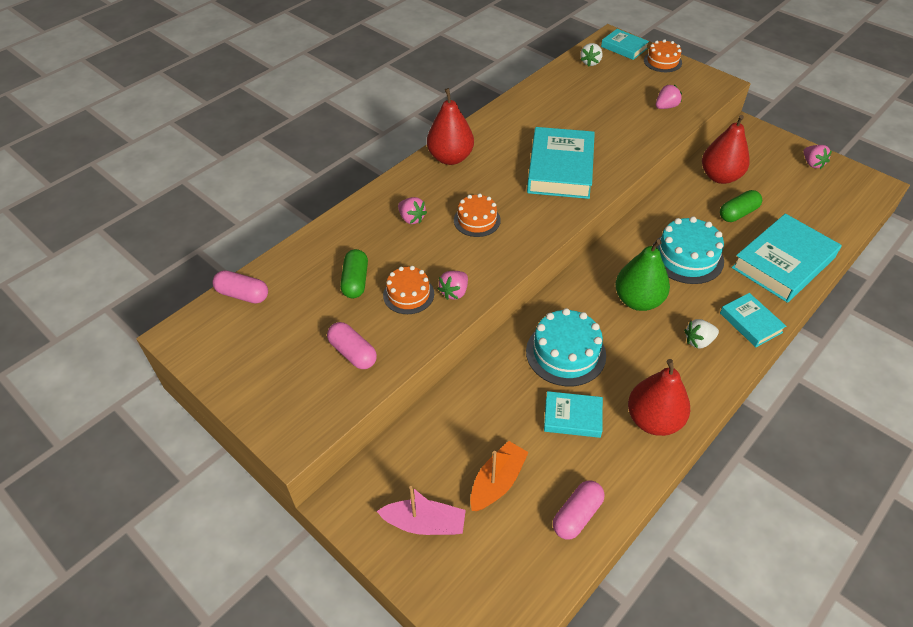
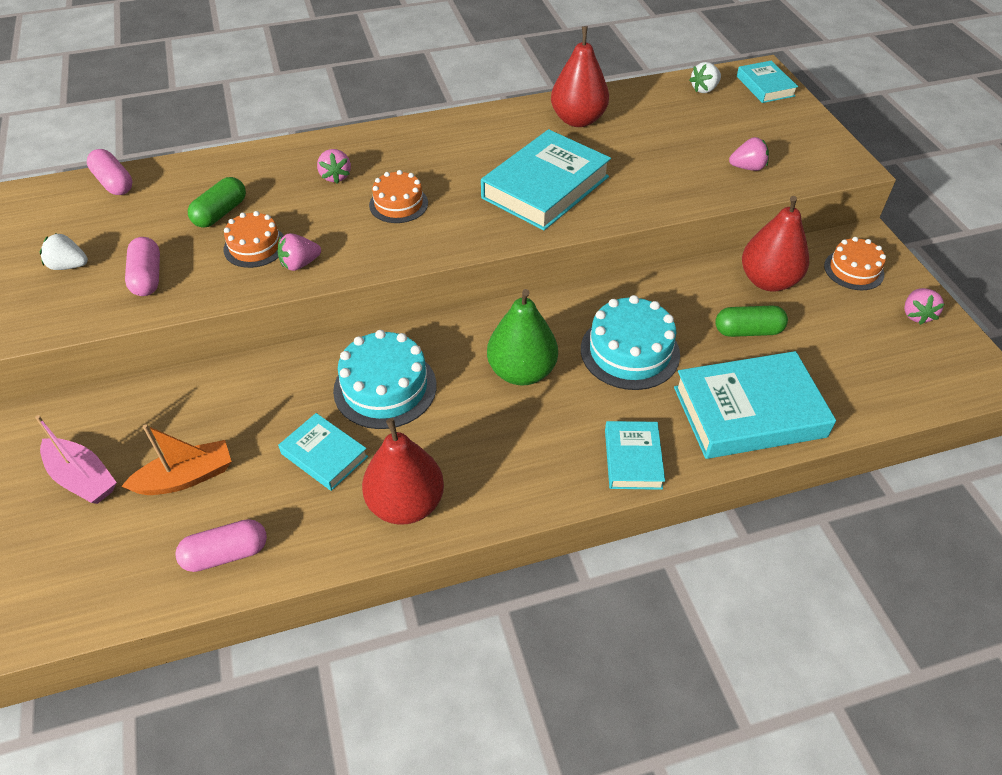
camera: 30 degrees right, 0 degrees up
red pear [427,88,474,165] -> red pear moved to [551,26,609,127]
orange cake [644,39,682,72] -> orange cake moved to [824,237,886,290]
white strawberry [684,319,719,349] -> white strawberry moved to [40,234,88,270]

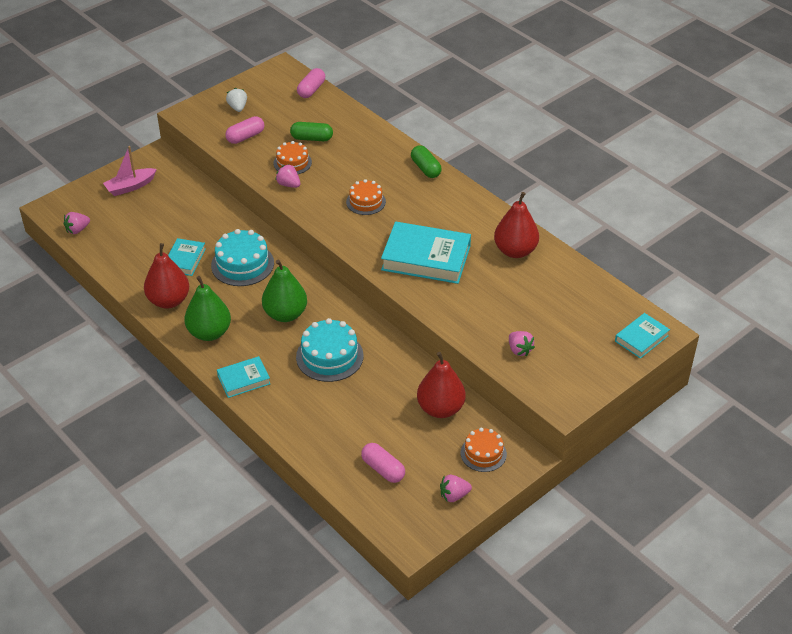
camera: 65 degrees right, 5 degrees down
pink boat [35,415,117,504] -> pink boat turned 45 degrees clockwise [103,146,157,196]
orange boat [121,424,232,495] -> none
pink capsule [175,519,267,572] -> pink capsule moved to [361,443,405,483]
pink strawberry [317,149,351,184] -> pink strawberry moved to [64,212,90,234]
turquoise book [674,351,836,459] -> none
white strawberry [689,62,721,93] -> none
green capsule [715,306,788,337] -> green capsule moved to [411,145,442,178]
none -> green pear [184,276,231,341]

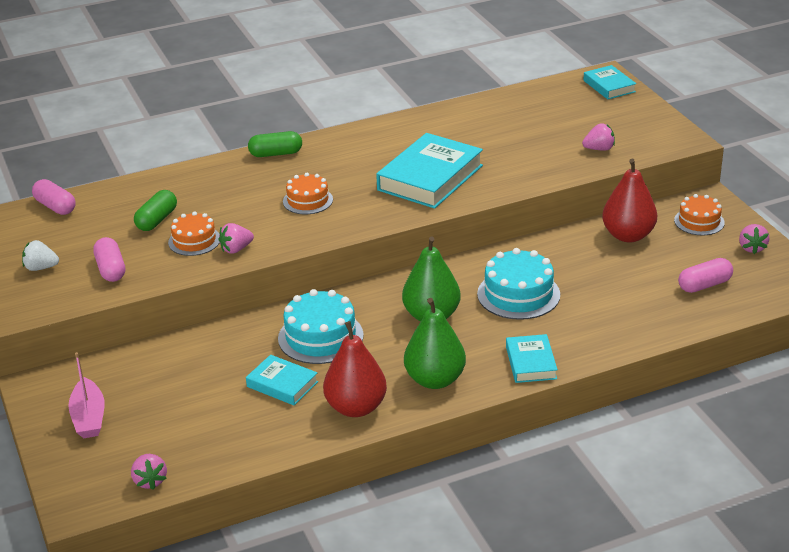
camera: 70 degrees left, 10 degrees down
red pear [494,192,539,258] -> none

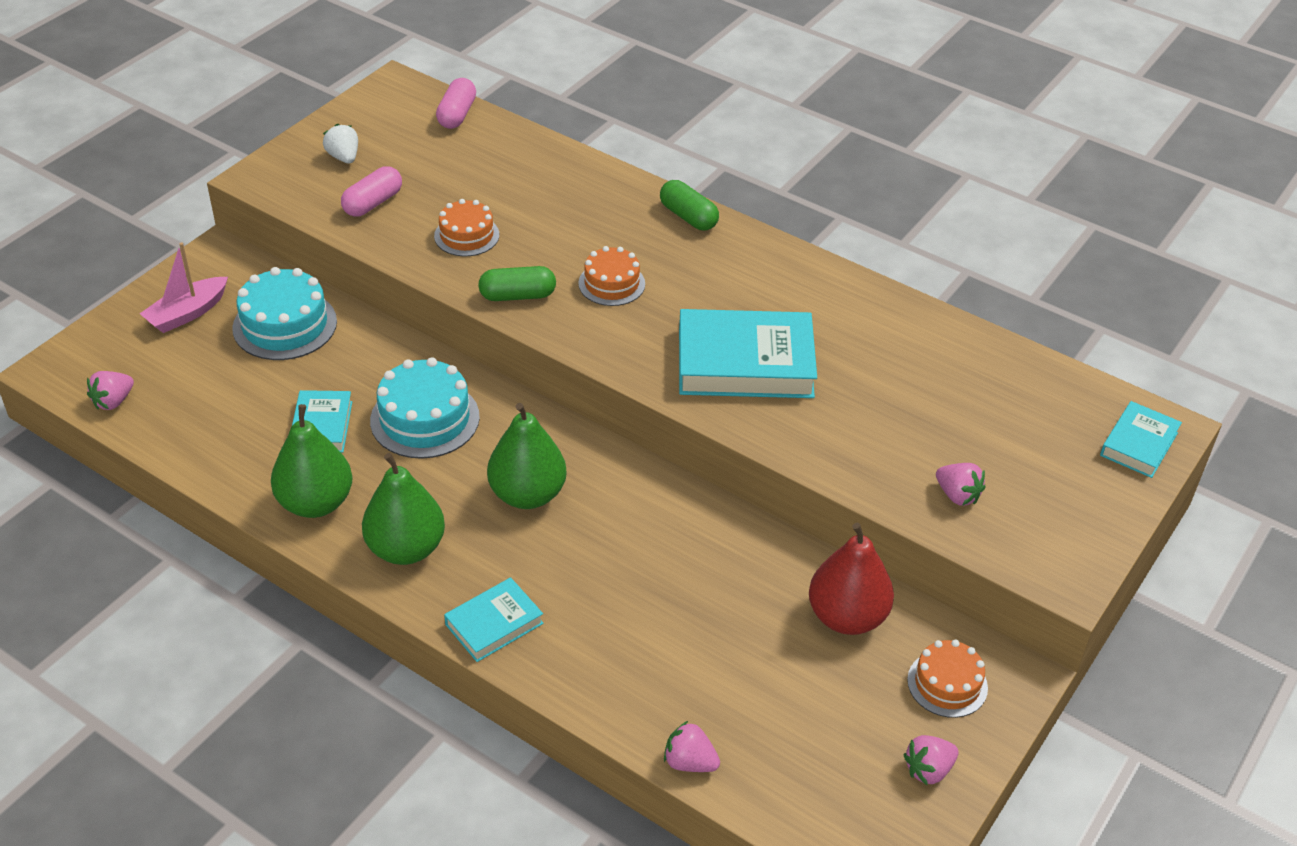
camera: 55 degrees right, 10 degrees up
green capsule [134,190,177,231] -> green capsule moved to [478,266,556,301]
pink strawberry [218,223,254,254] -> pink strawberry moved to [664,721,720,772]
red pear [323,321,387,417] -> green pear [271,404,352,518]
turquoise cake [477,248,560,320] -> turquoise cake moved to [232,267,337,360]
pink capsule [678,258,733,293] -> none

